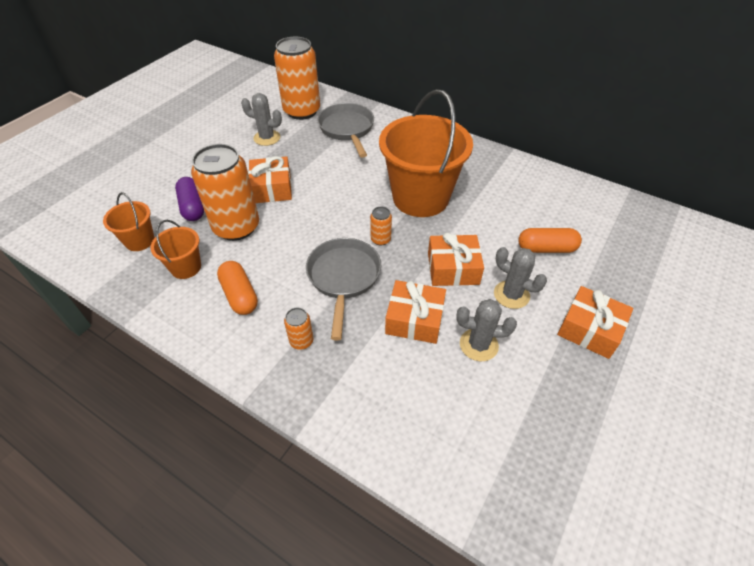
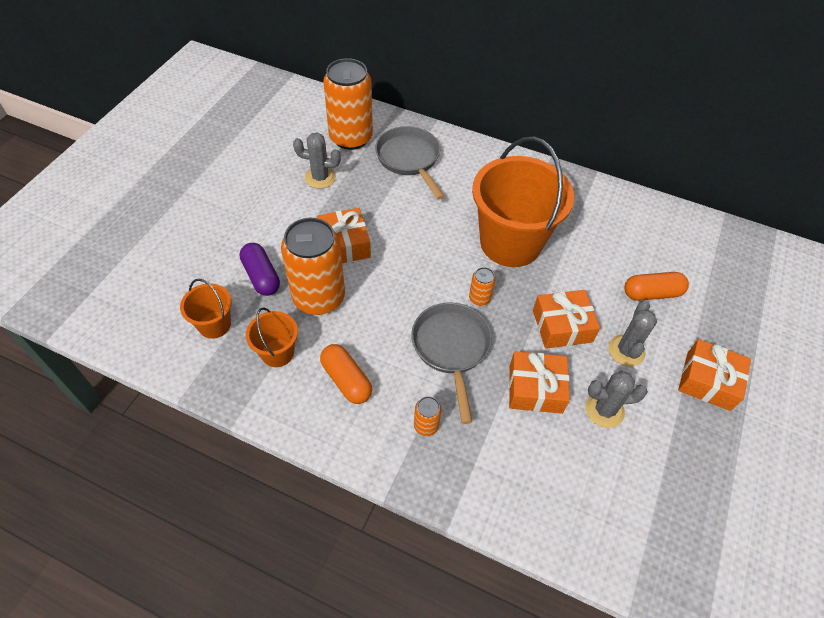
camera: 10 degrees left, 5 degrees up
grey cactus [494,247,547,309] -> grey cactus turned 75 degrees clockwise [608,300,657,366]

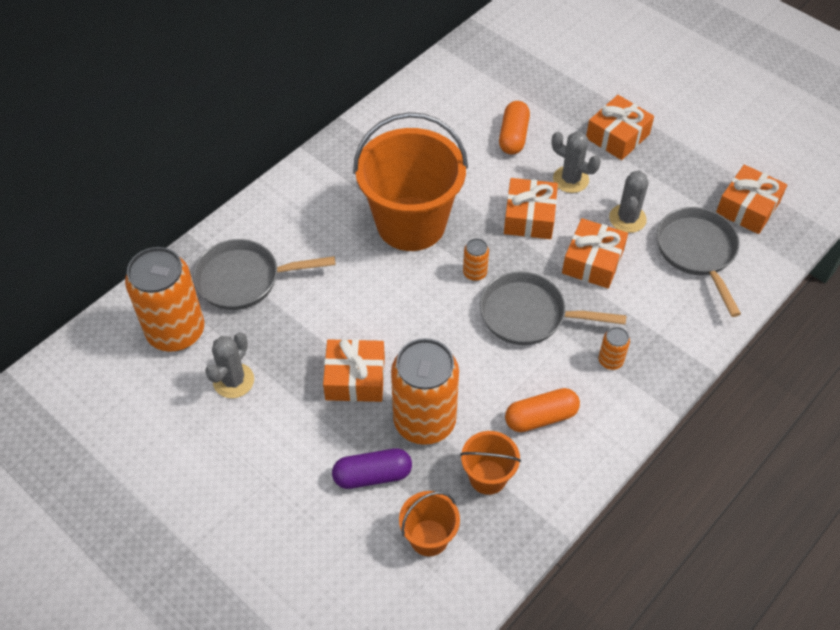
camera: 70 degrees left, 0 degrees up
none -> grey pan [657,207,741,317]
none -> orange gift [716,165,787,234]

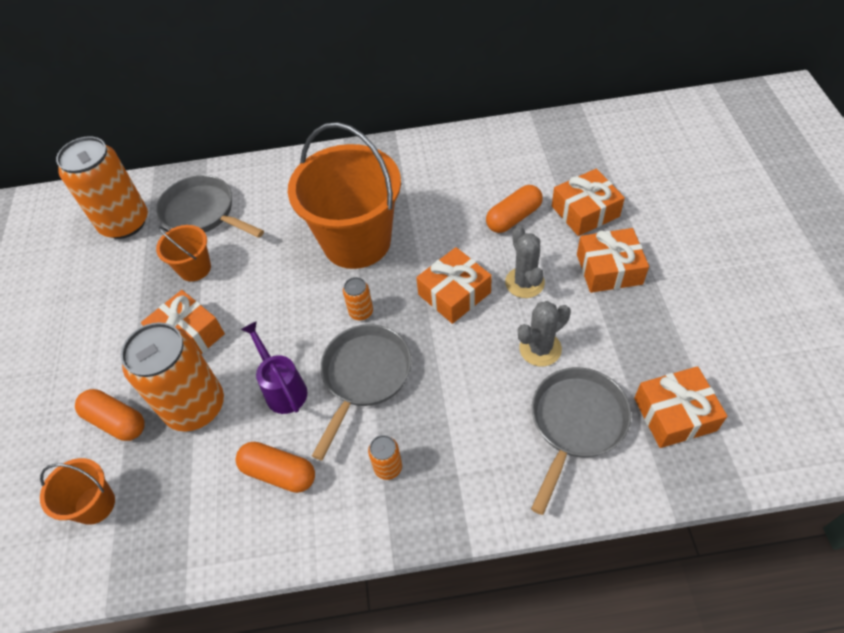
camera: 45 degrees right, 0 degrees up
grey cactus [205,332,254,398] -> none
purple capsule [332,448,412,489] -> orange capsule [75,389,145,441]
orange bucket [460,431,521,495] -> orange bucket moved to [156,225,211,282]
grey pan [480,271,627,345] -> grey pan turned 60 degrees clockwise [312,324,412,460]
orange gift [562,218,628,289] -> orange gift moved to [552,169,625,236]
none -> purple watering can [241,321,307,414]

